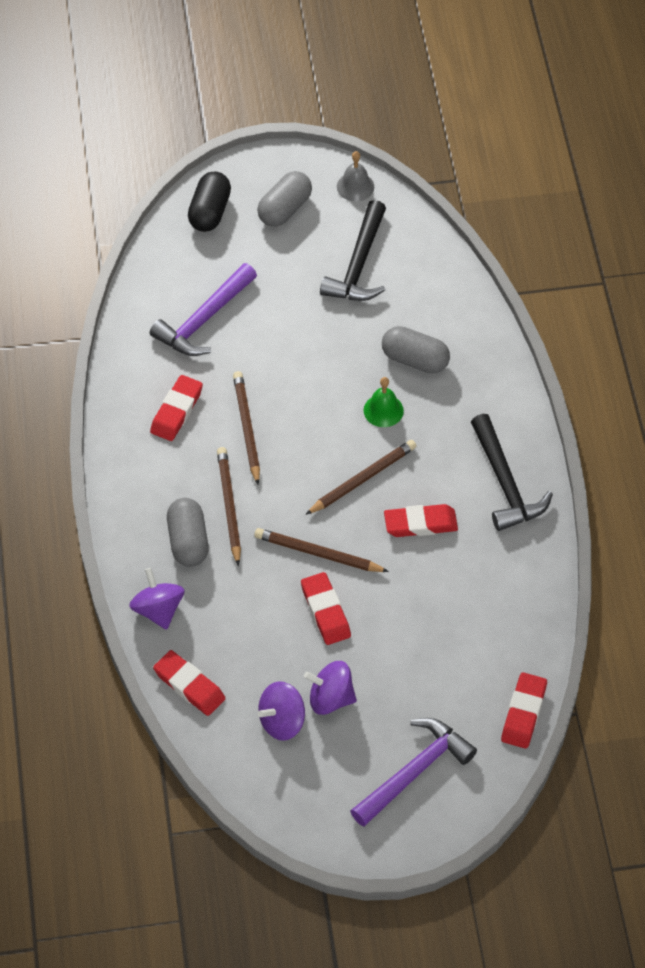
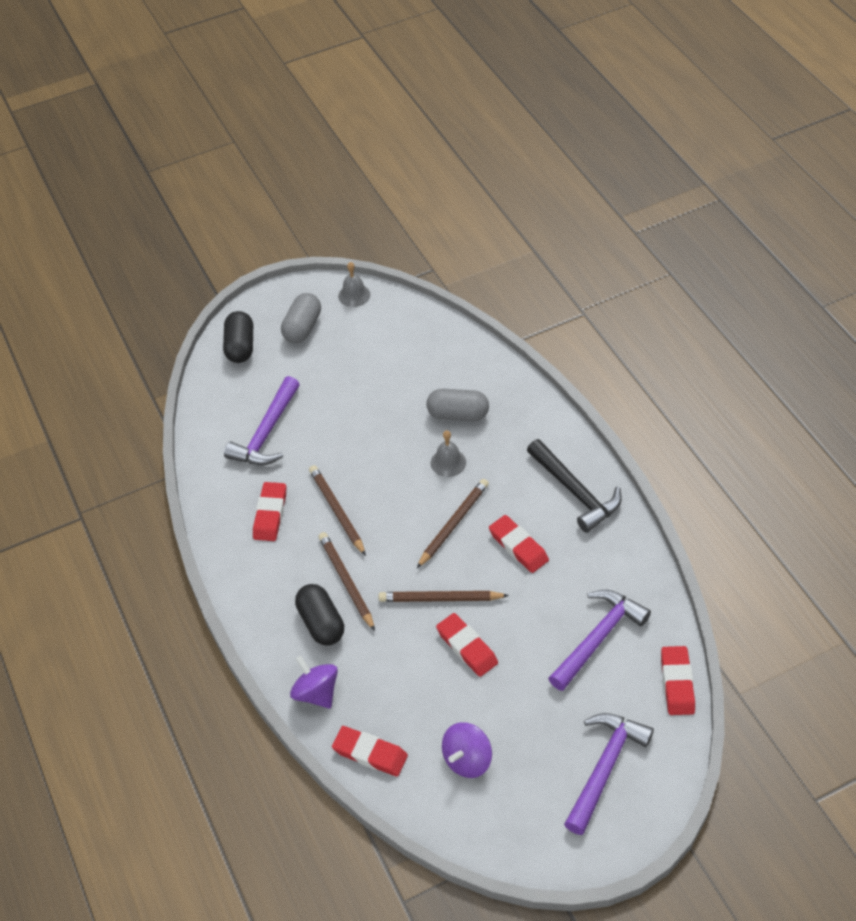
camera: 15 degrees left, 5 degrees down
grey capsule [167,498,208,567] -> black capsule [295,584,344,646]
purple spinning top [304,661,357,715] -> none
black hammer [320,200,386,301] -> none
green bell [364,377,404,427] -> grey bell [431,430,466,477]
red eraser [384,504,458,537] -> red eraser turned 75 degrees clockwise [489,515,549,573]
none -> purple hammer [548,590,651,691]

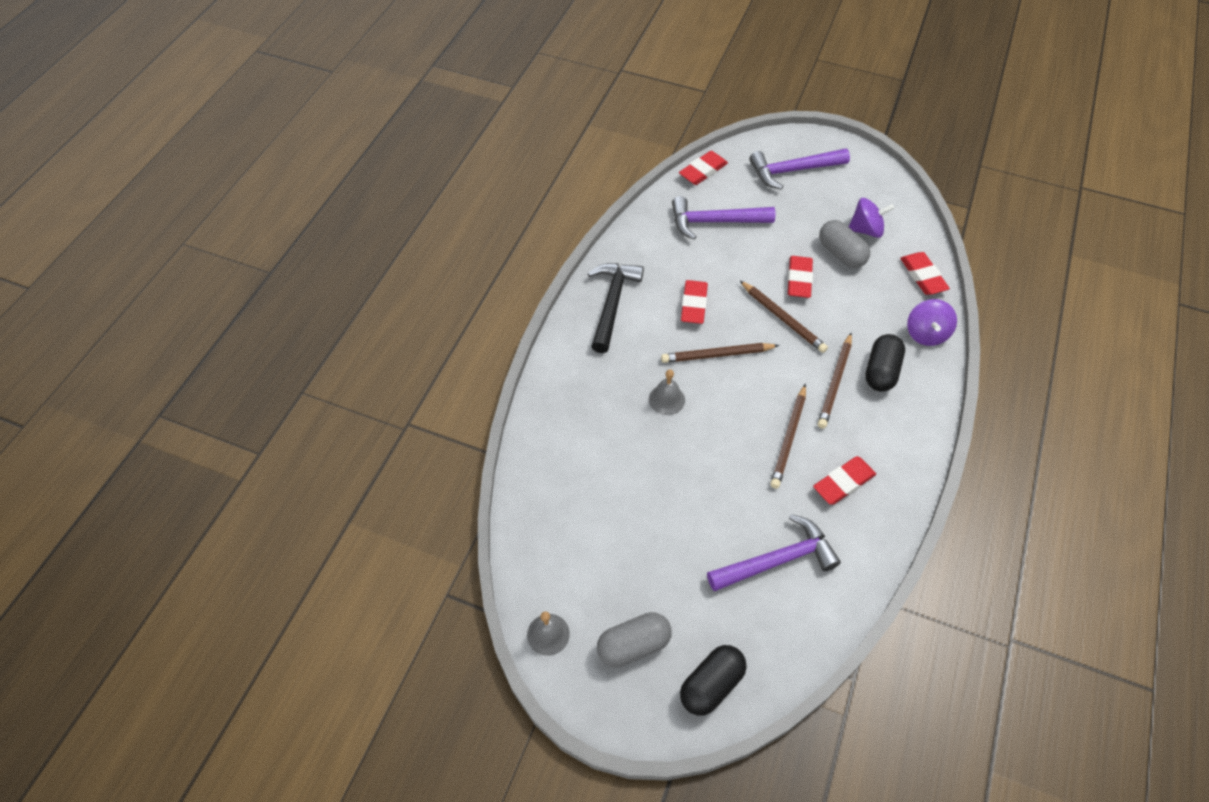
camera: 135 degrees left, 5 degrees up
grey capsule [426,389,489,421] -> grey capsule moved to [819,220,870,268]

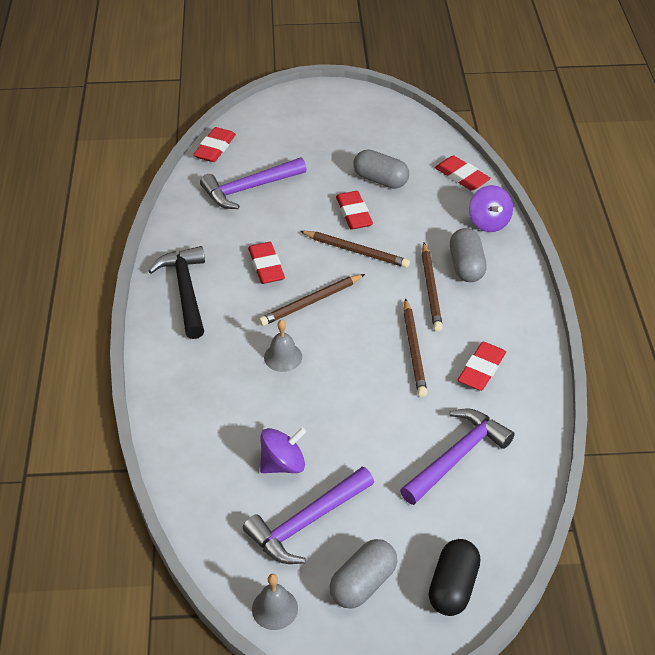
camera: 25 degrees left, 10 degrees down
purple hammer [749,148,850,190] -> purple hammer moved to [243,467,374,564]
purple spinning top [849,198,894,238] -> purple spinning top moved to [260,427,306,473]
black capsule [865,334,905,392] -> grey capsule [450,228,487,282]

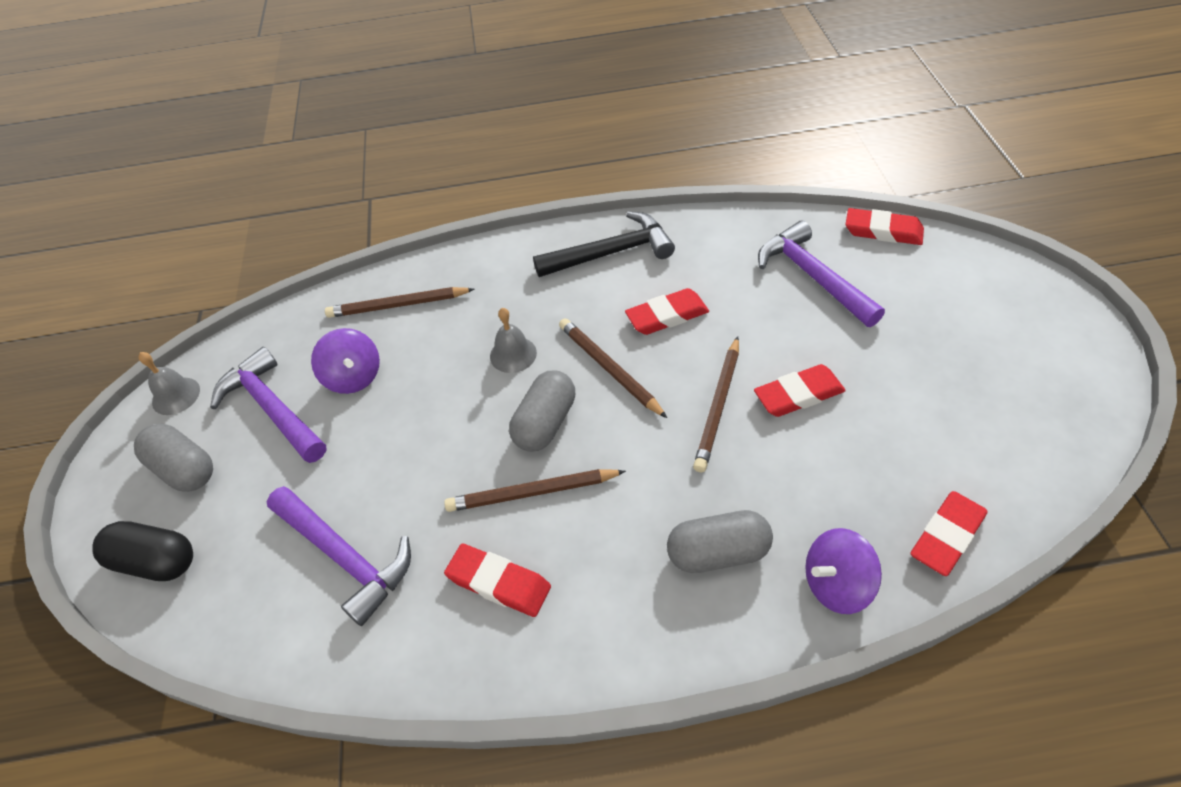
camera: 90 degrees right, 5 degrees up
grey capsule [353,149,409,189] -> grey capsule moved to [509,370,575,452]
brown pencil [422,242,443,331] -> brown pencil moved to [325,287,474,318]

